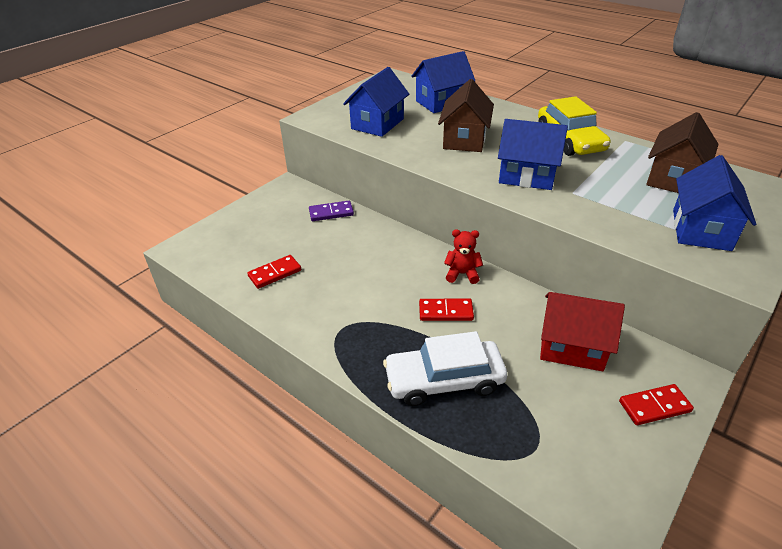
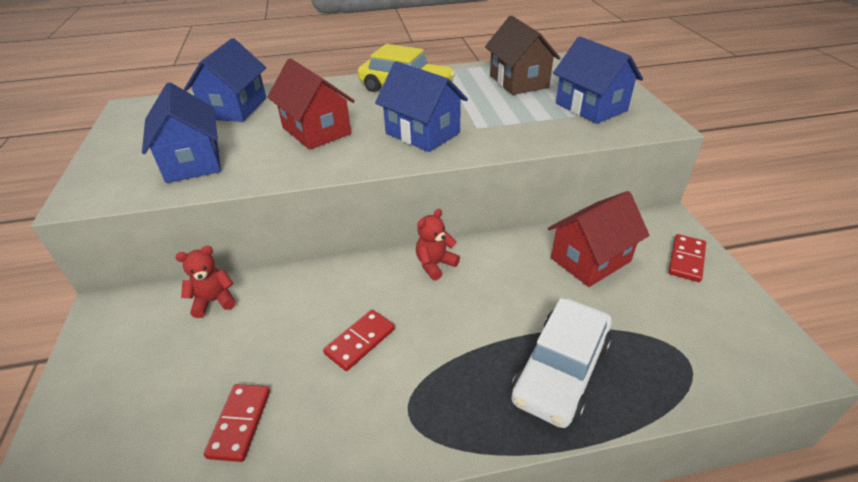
camera: 50 degrees left, 0 degrees up
purple domino [309,201,354,221] -> red teddy bear [176,246,236,318]
red domino [419,299,474,321] -> red domino moved to [323,310,395,371]
brown house [438,79,494,152] -> red house [267,58,355,150]
blue house [498,119,568,190] -> blue house turned 75 degrees clockwise [375,61,468,152]

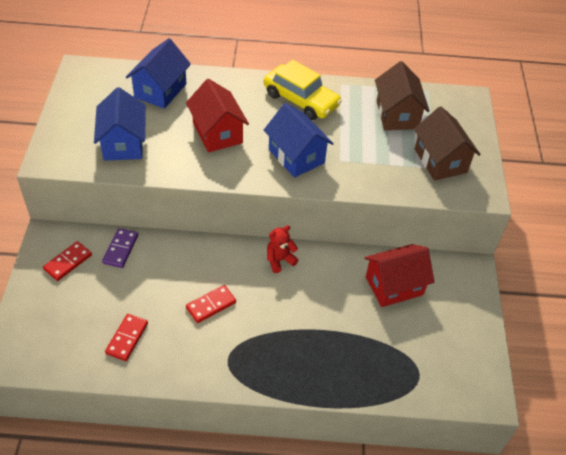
camera: 10 degrees right, 10 degrees up
red teddy bear [176,246,236,318] -> purple domino [102,228,138,268]
white car [511,298,612,428] -> none
blue house [553,37,643,124] -> brown house [414,106,481,181]
red domino [668,234,706,282] -> red domino moved to [43,241,92,281]

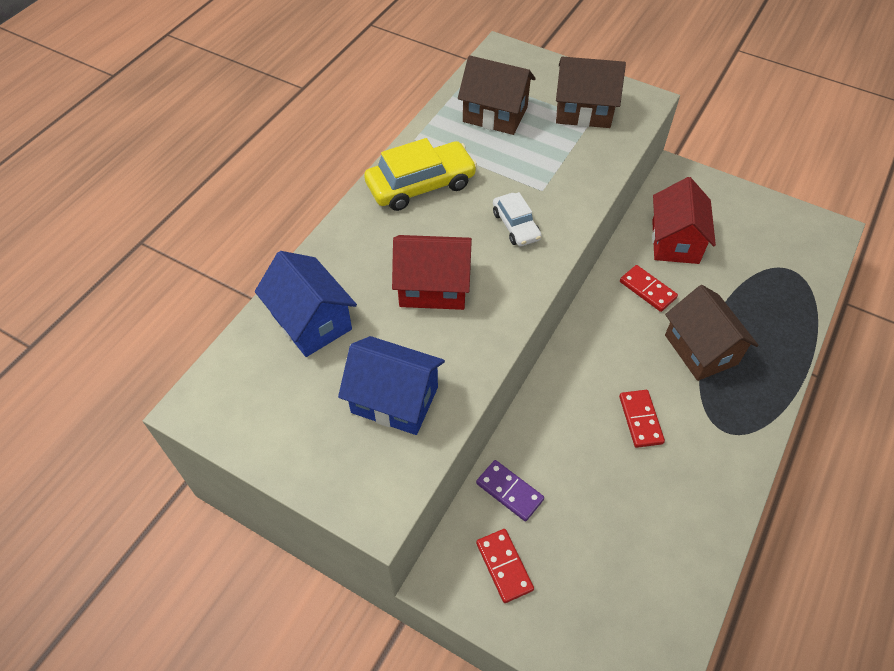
camera: 60 degrees left, 5 degrees up
red domino [105,314,148,361] -> red domino moved to [620,265,678,312]
blue house [264,103,334,178] -> white car [493,192,542,246]
red teddy bear [267,225,299,273] -> none
none -> brown house [665,285,759,381]

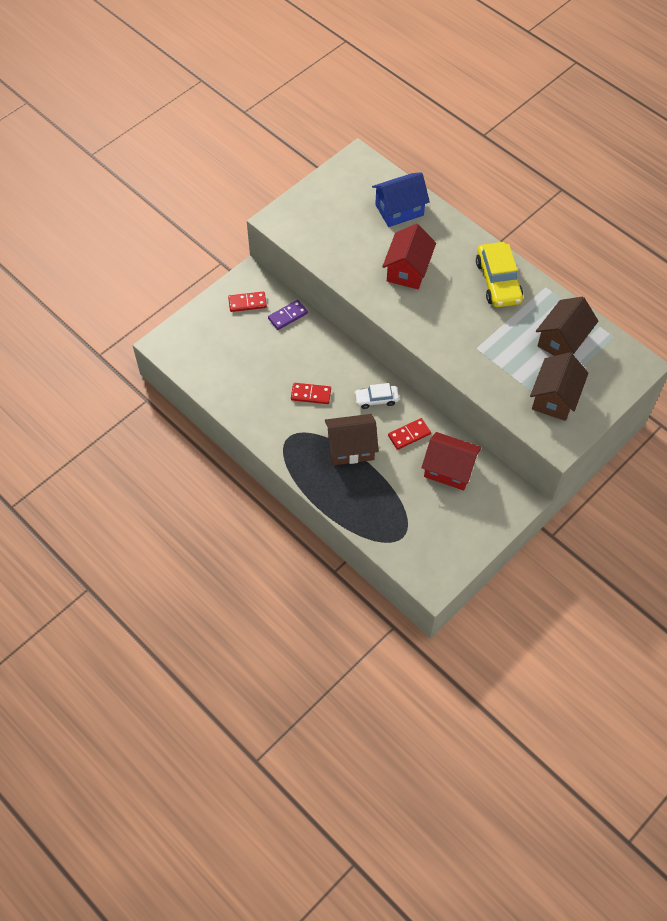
camera: 105 degrees right, 5 degrees up
blue house [338,336,445,435] -> none
white car [493,192,542,246] -> white car moved to [354,383,399,409]

